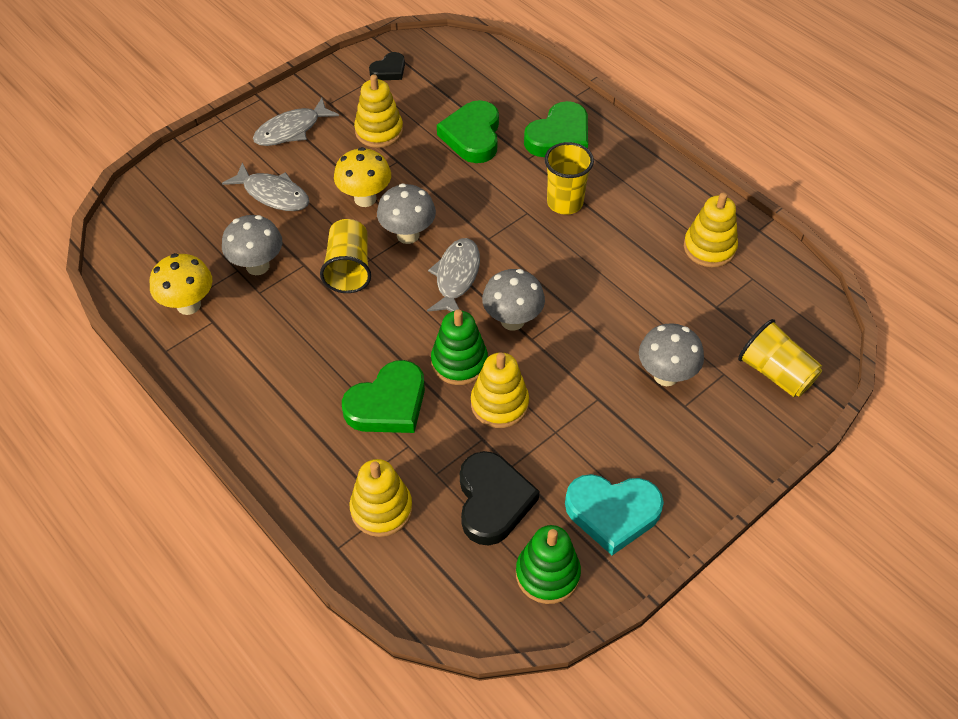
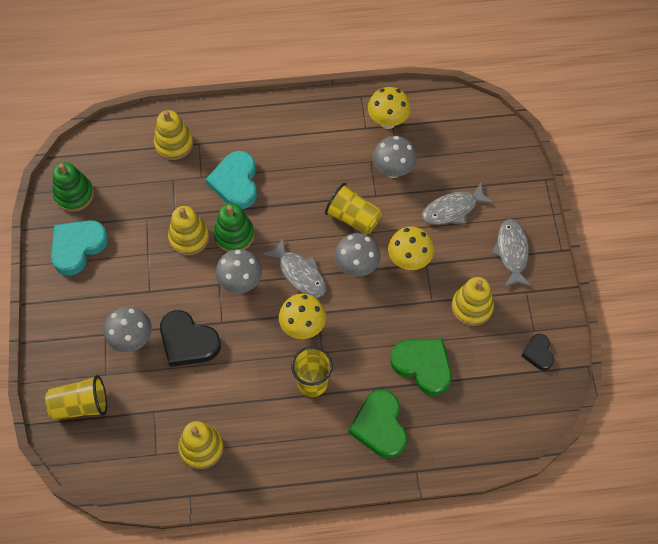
camera: 125 degrees right, 10 degrees up
green heart [342,360,425,433] -> turquoise heart [206,151,257,209]
black heart [460,451,540,546] -> black heart moved to [160,310,221,367]
none -> yellow mushroom [279,294,326,339]

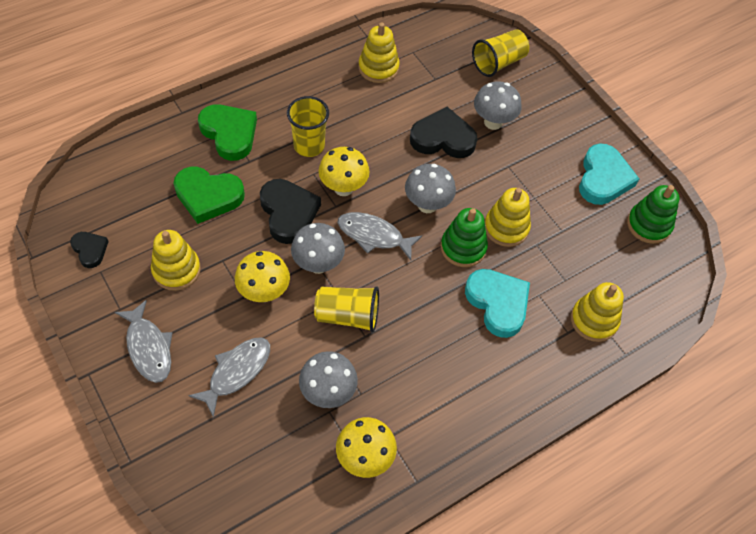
camera: 150 degrees right, 5 degrees down
none -> black heart [260,179,321,244]

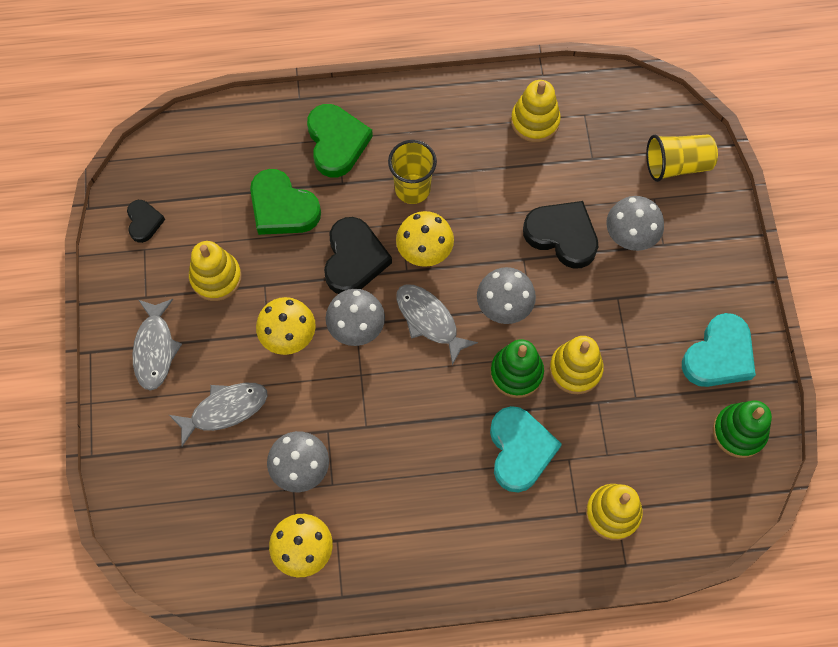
camera: 30 degrees right, 10 degrees up
yellow cup [314,286,379,332] -> none

